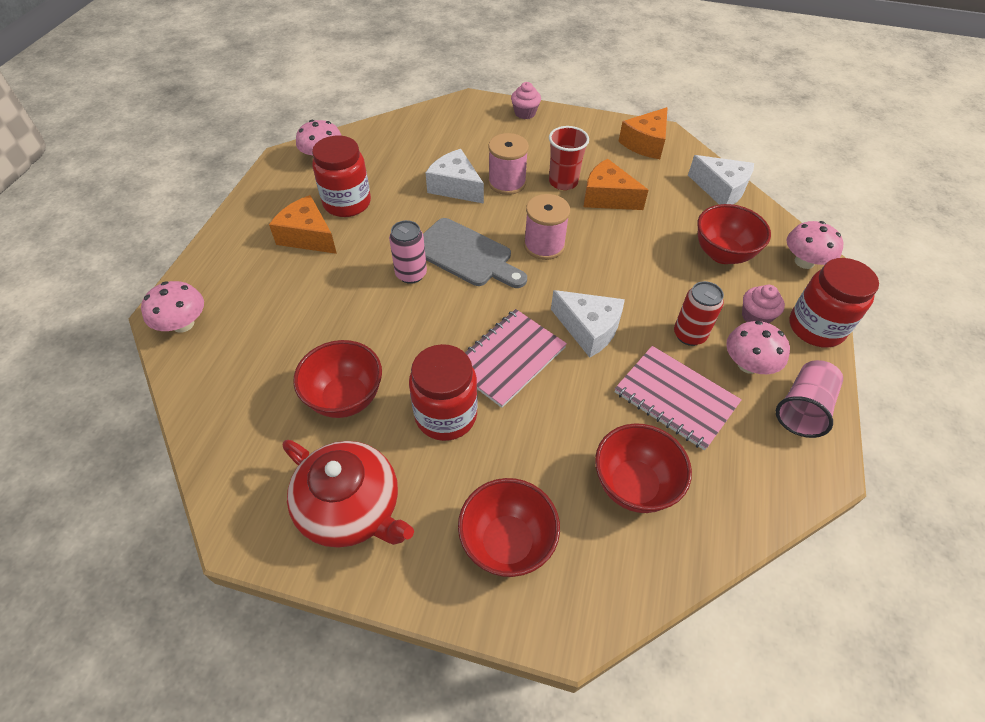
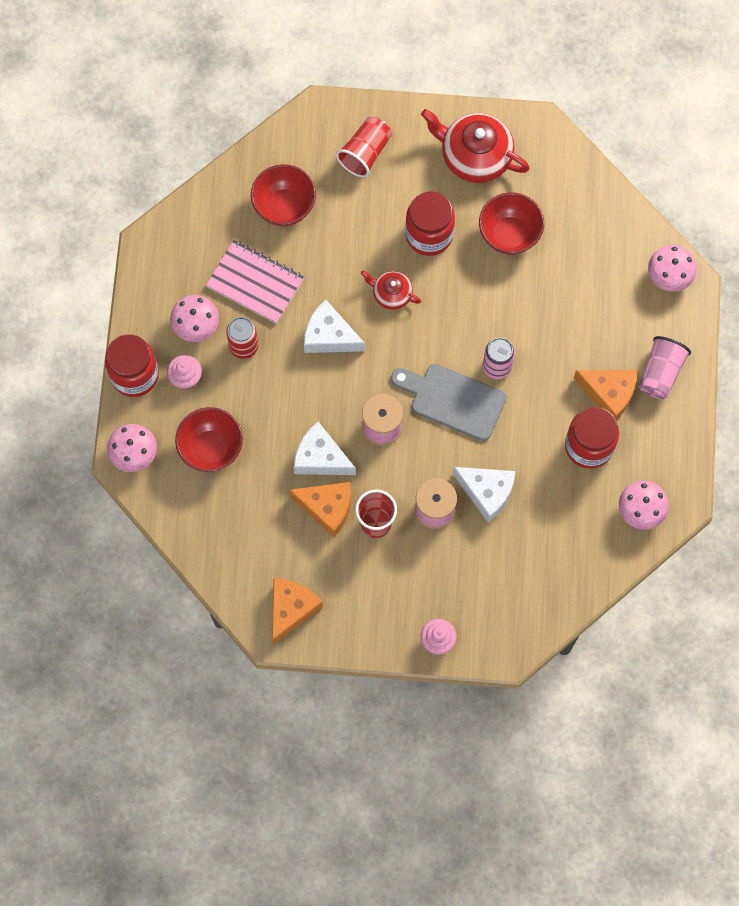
camera: 170 degrees right, 20 degrees up
red bowl [458,478,560,577] -> red cup [336,117,392,177]
pink notebook [465,309,567,408] -> red teapot [361,270,421,310]
white cheese [688,155,754,205] -> white cheese moved to [294,422,356,475]
pink cup [776,360,843,438] -> pink cup moved to [639,336,691,399]

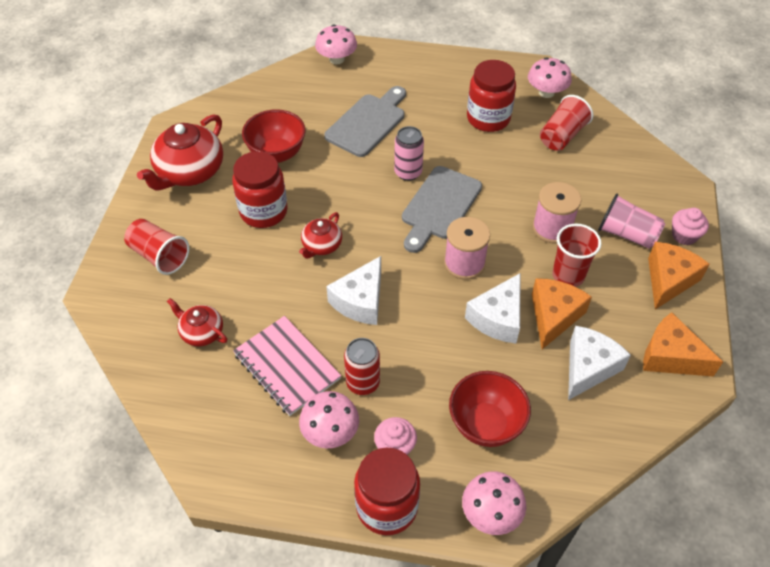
camera: 85 degrees left, 20 degrees down
pink notebook [206,240,304,324] -> pink notebook turned 75 degrees counterclockwise [233,316,341,416]
red bowl [251,164,316,226] -> red teapot [167,298,227,346]
white cheese [452,467,515,522] -> white cheese moved to [568,326,631,400]
orange cheese [574,370,637,420] -> orange cheese moved to [648,242,710,309]
pink cup [639,336,691,399] -> pink cup moved to [598,194,665,249]
none -> grey cutting board [324,86,406,157]
none -> red cup [540,95,593,151]

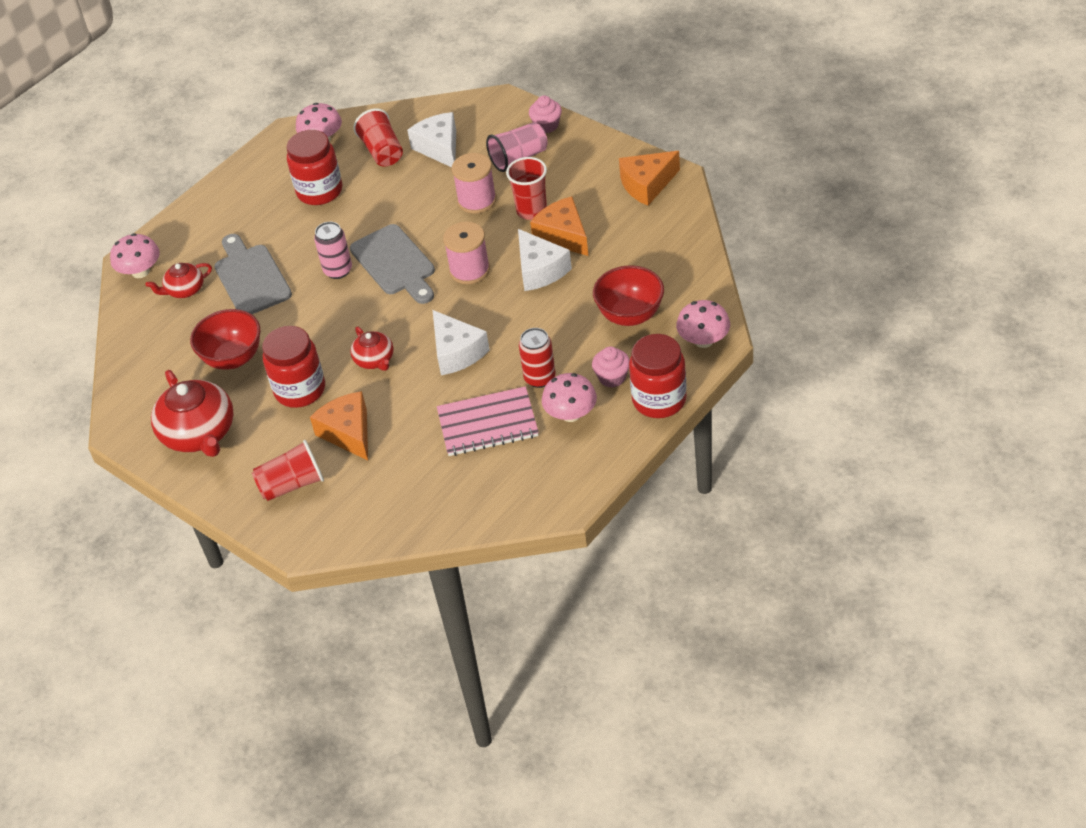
camera: 55 degrees left, 5 degrees down
red teapot [167,298,227,346] -> red teapot moved to [146,263,212,298]
white cheese [568,326,631,400] -> white cheese moved to [407,112,456,167]
orange cheese [648,242,710,309] -> orange cheese moved to [310,391,368,461]

